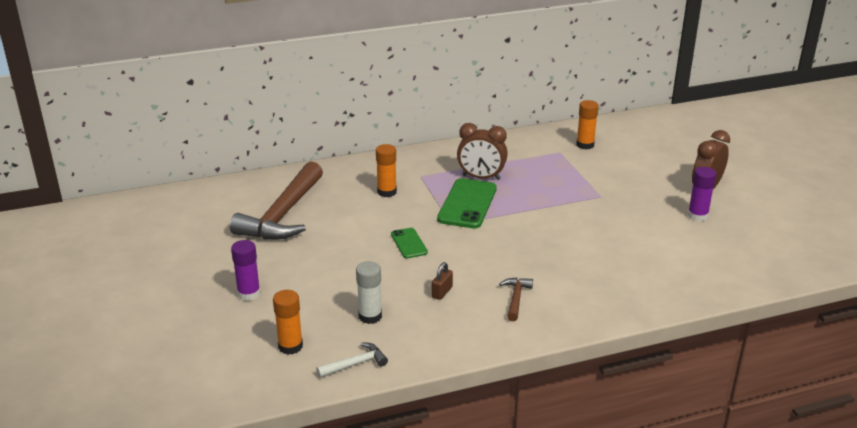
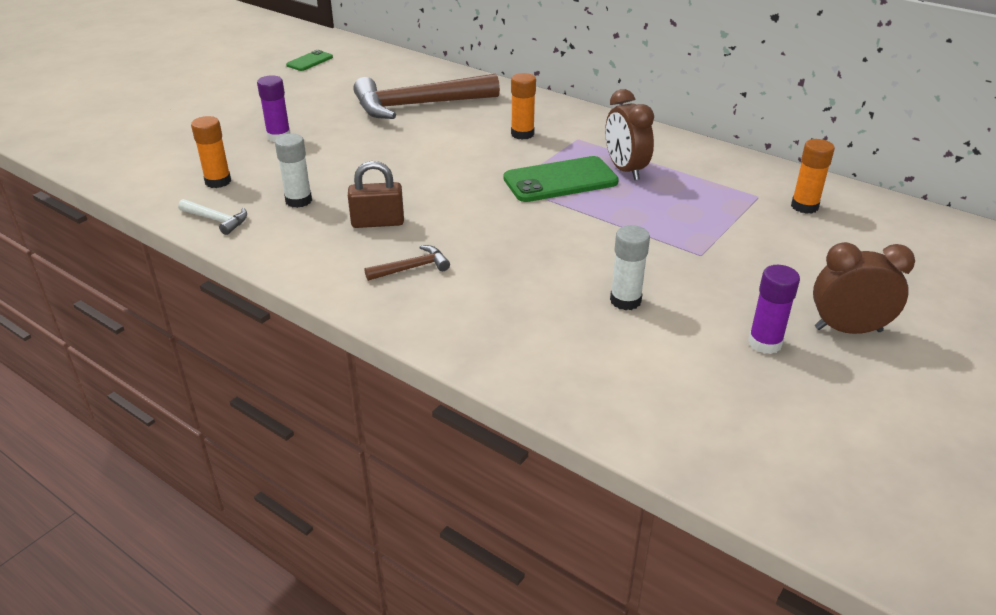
camera: 55 degrees right, 5 degrees up
green phone [391,228,428,258] -> green phone moved to [286,50,333,71]
brown padlock [432,262,453,300] -> brown padlock [348,161,404,228], size x1.60
none -> white glue stick [610,225,650,310]

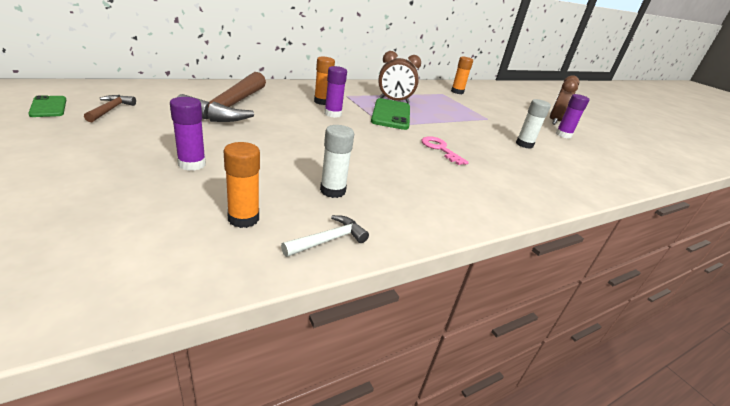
camera: 70 degrees left, 5 degrees down
brown padlock [348,161,404,228] -> none
brown hammer [364,245,450,281] -> brown hammer moved to [84,95,136,122]
none -> purple glue stick [324,66,347,118]
none -> pink key [421,136,469,165]

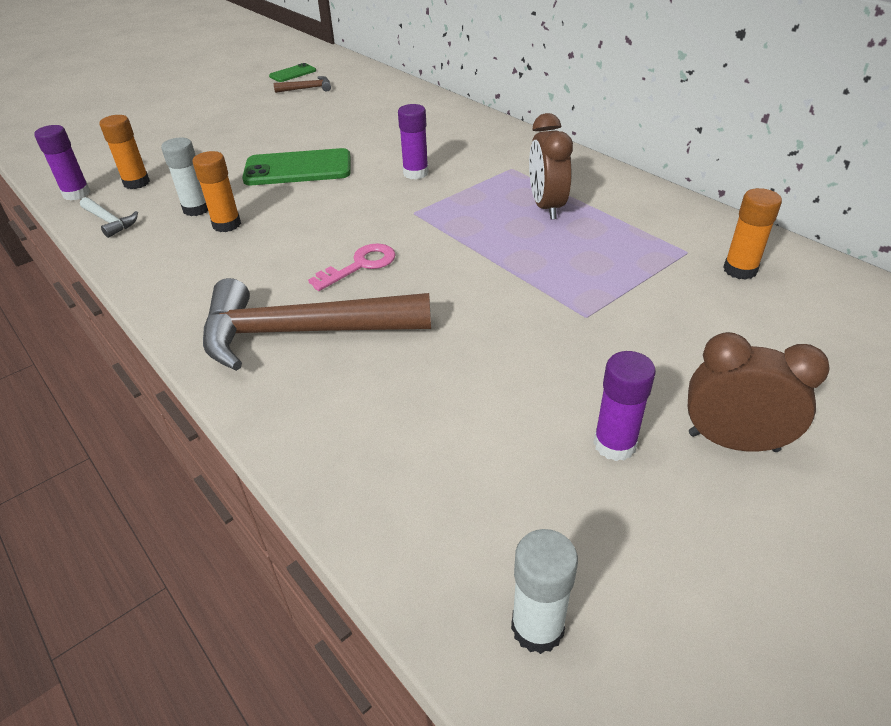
camera: 85 degrees right, 10 degrees up
purple glue stick [170,97,206,171] -> purple glue stick moved to [34,125,91,201]
brown hammer [177,72,266,122] -> brown hammer moved to [203,278,431,371]
orange glue stick [314,57,335,105] -> orange glue stick moved to [192,151,241,232]
green phone [371,98,410,130] -> green phone moved to [242,148,351,185]
white glue stick [516,99,551,149] -> white glue stick moved to [511,529,578,654]

